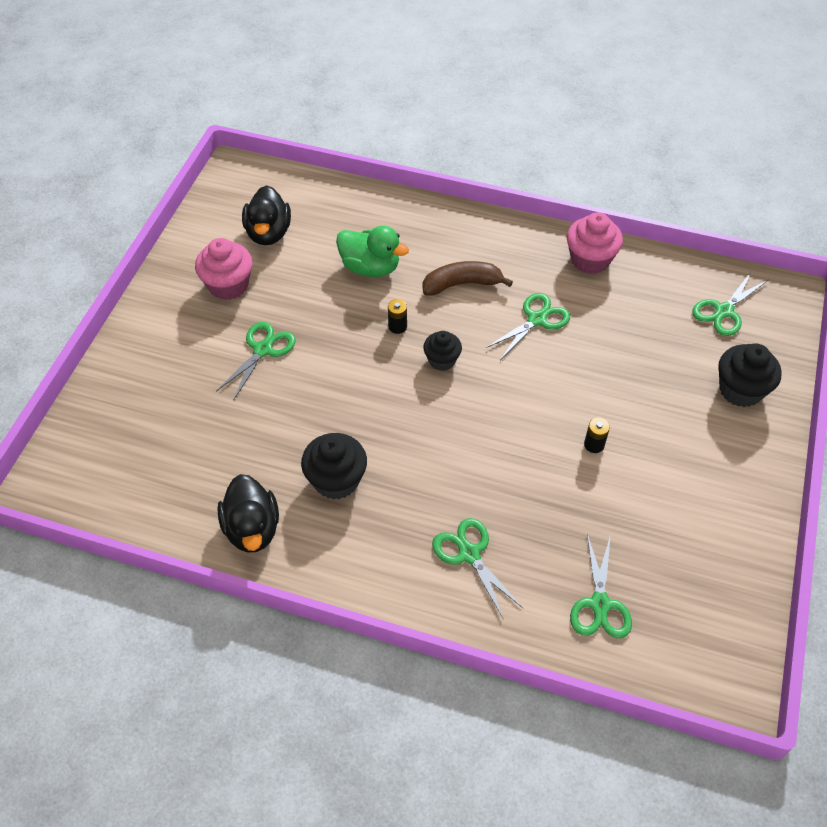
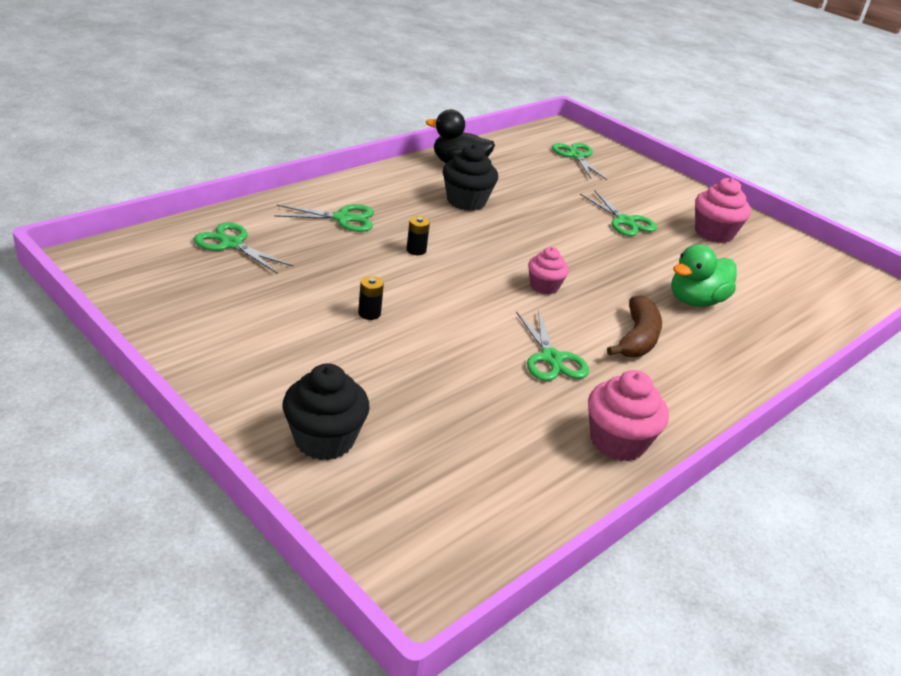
camera: 115 degrees right, 20 degrees down
black duck [242,185,291,245] -> none
black battery [388,299,407,334] -> black battery moved to [406,216,430,255]
black cupcake [423,331,462,371] -> pink cupcake [528,247,569,294]
green scissors [692,271,768,336] -> green scissors moved to [552,143,607,180]

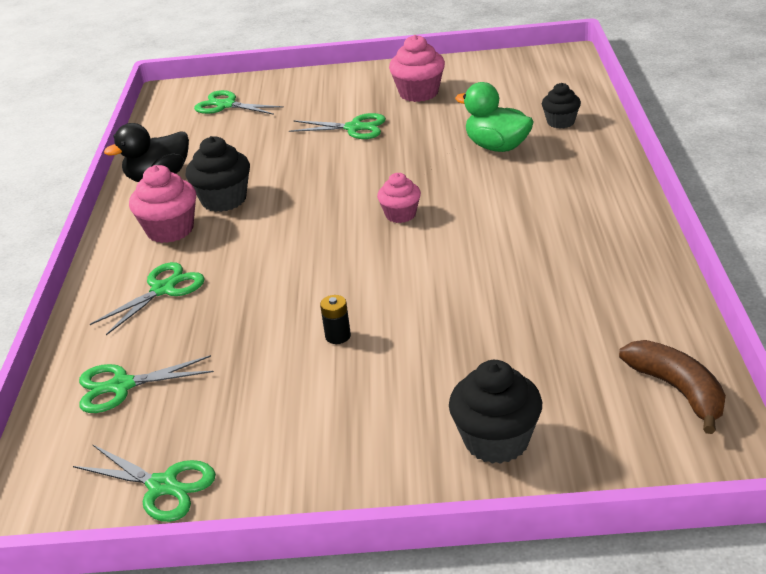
camera: 40 degrees left, 0 degrees up
black battery [406,216,430,255] -> none
green scissors [516,310,589,381] -> green scissors moved to [73,444,216,522]
pink cupcake [588,370,669,461] -> pink cupcake moved to [129,165,196,243]
brown banana [607,295,662,357] -> brown banana moved to [619,340,726,434]
green duck [671,244,737,307] -> green duck turned 120 degrees clockwise [455,82,534,152]
none -> black cupcake [542,83,581,129]

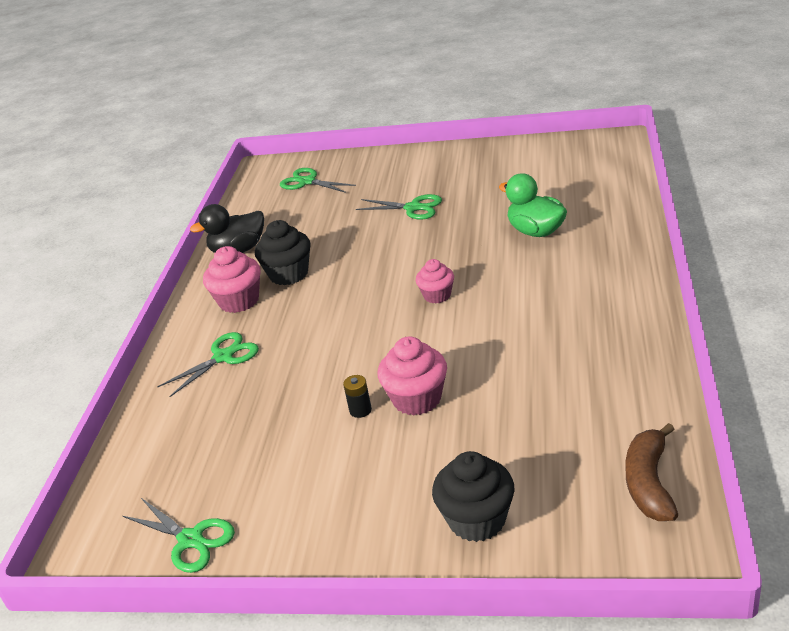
camera: 10 degrees right, 0 degrees up
green scissors [79,355,214,413] -> none
pink cupcake [389,35,445,102] -> pink cupcake moved to [378,336,447,415]
black cupcake [542,83,581,129] -> none
brown banana [619,340,726,434] -> brown banana turned 150 degrees counterclockwise [626,423,678,521]

